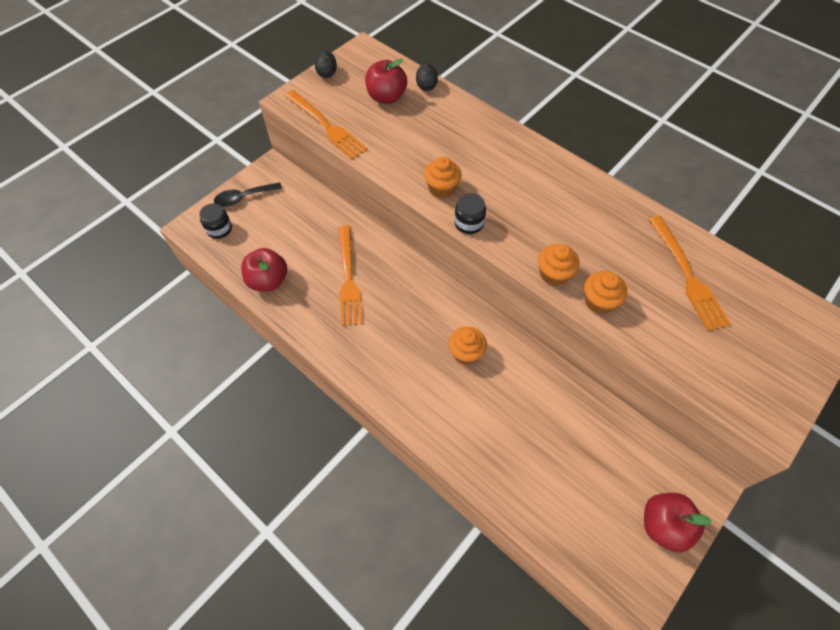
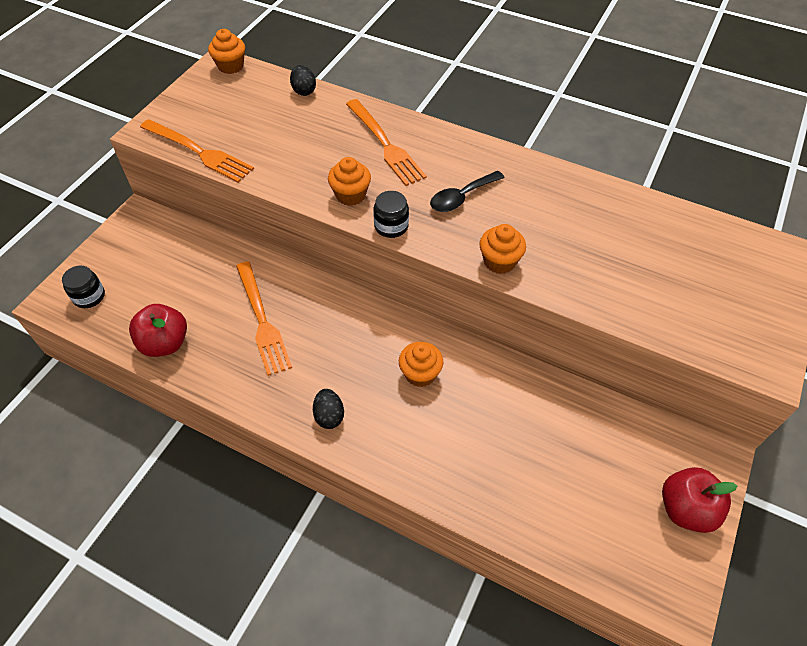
camera: 15 degrees left, 5 degrees down
black spoon [214,182,282,207] -> black spoon moved to [430,171,505,212]
black egg [315,51,337,78] -> black egg moved to [313,389,344,429]
red apple [365,59,407,104] -> none
orange cupcake [584,271,627,314] -> orange cupcake moved to [208,29,245,74]
orange fork [649,216,731,331] -> orange fork moved to [346,99,427,186]

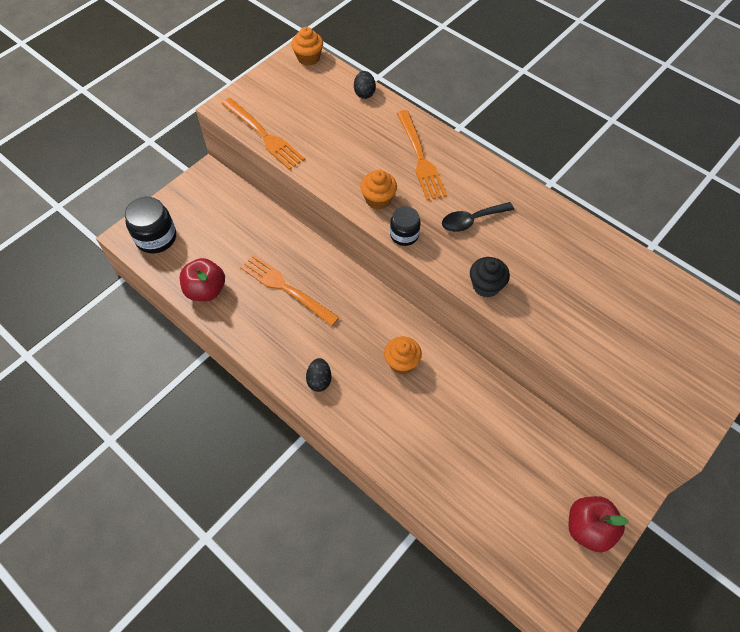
camera: 15 degrees right, 5 degrees up
black jar [62,266,105,308] -> black jar [125,197,176,254], size x1.60
orange fork [236,262,292,376] -> orange fork turned 135 degrees clockwise [240,254,340,326]
orange cupcake [479,224,526,274] -> black cupcake [470,257,510,298]

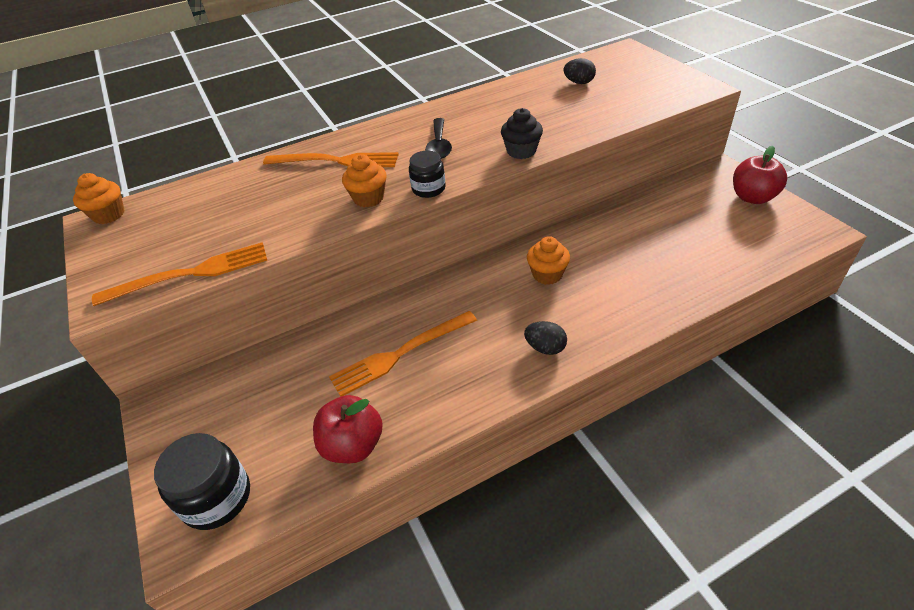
camera: 65 degrees left, 15 degrees down
black egg [354,71,376,99] -> black egg moved to [564,58,596,84]

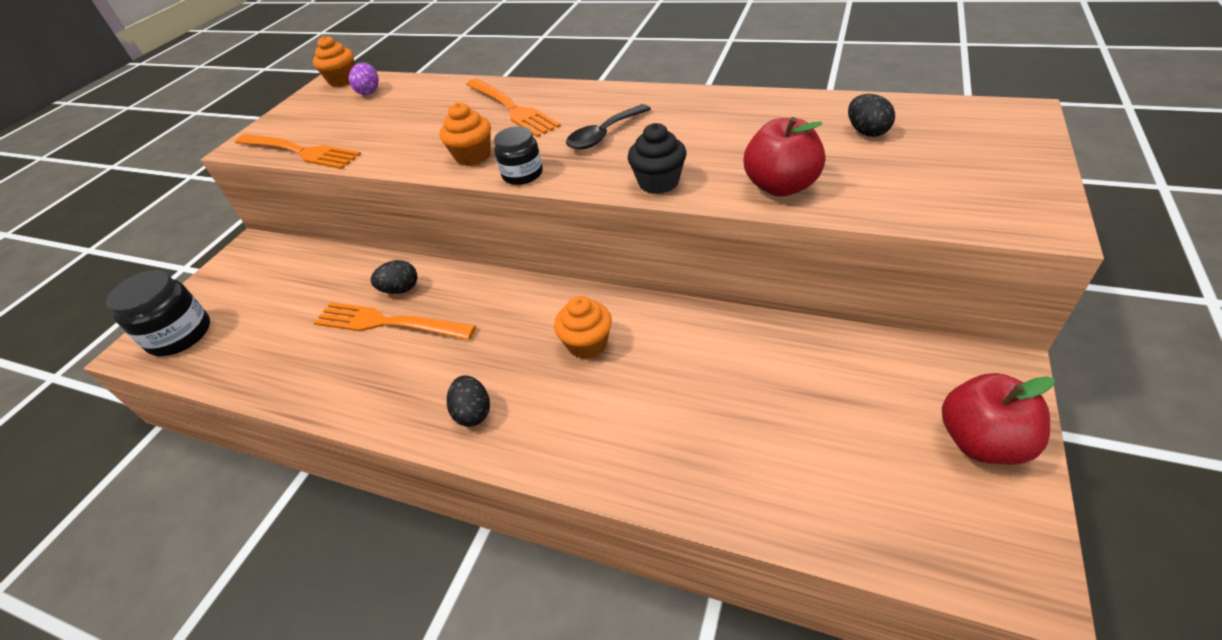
camera: 50 degrees right, 0 degrees up
red apple [313,395,383,463] -> red apple moved to [744,117,825,197]
none -> purple egg [349,63,379,95]
none -> black egg [371,260,417,294]

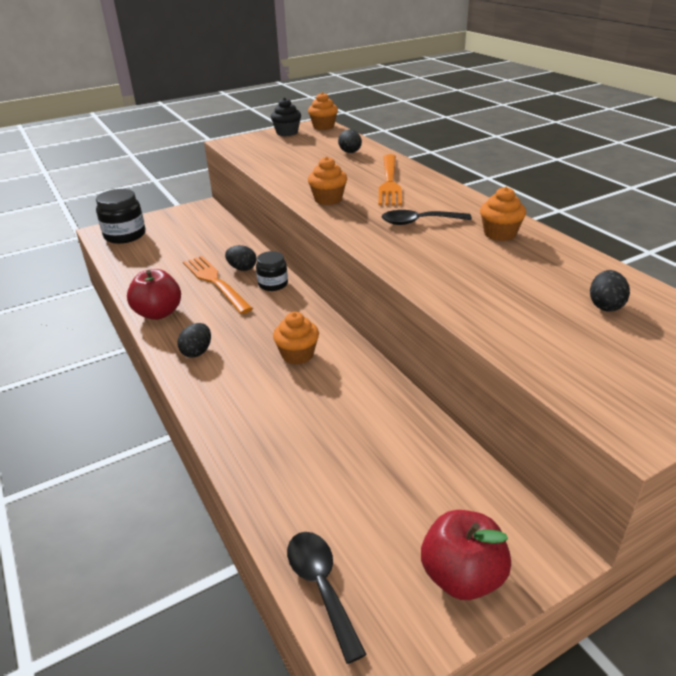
camera: 35 degrees right, 10 degrees down
orange fork [235,134,361,169] -> none
purple egg [349,63,379,95] -> none
black jar [494,126,543,185] -> black jar moved to [256,251,288,291]
black cupcake [628,123,686,194] -> black cupcake moved to [271,98,301,136]
red apple [744,117,825,197] -> red apple moved to [127,269,181,320]
none -> black spoon [287,532,367,664]
none -> black egg [338,129,362,153]
none -> orange cupcake [480,187,526,241]

